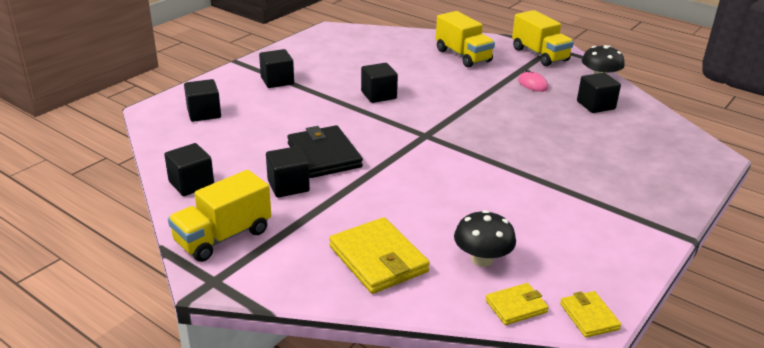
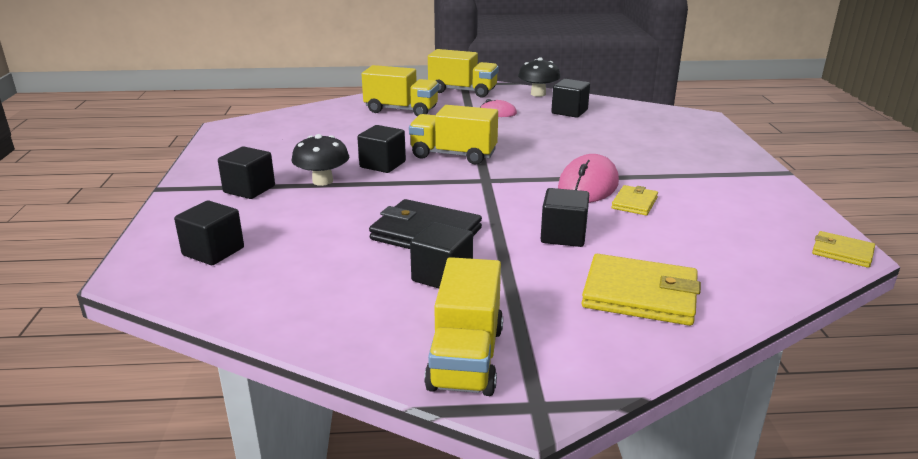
camera: 40 degrees left, 5 degrees down
black cube [164,143,214,196] -> black cube moved to [541,188,589,247]
black mushroom [454,210,516,267] -> black mushroom moved to [292,134,349,186]
yellow wallet [485,283,549,325] -> yellow wallet moved to [611,185,658,215]
none -> yellow truck [409,105,498,165]
none -> pink mouse [558,154,619,203]

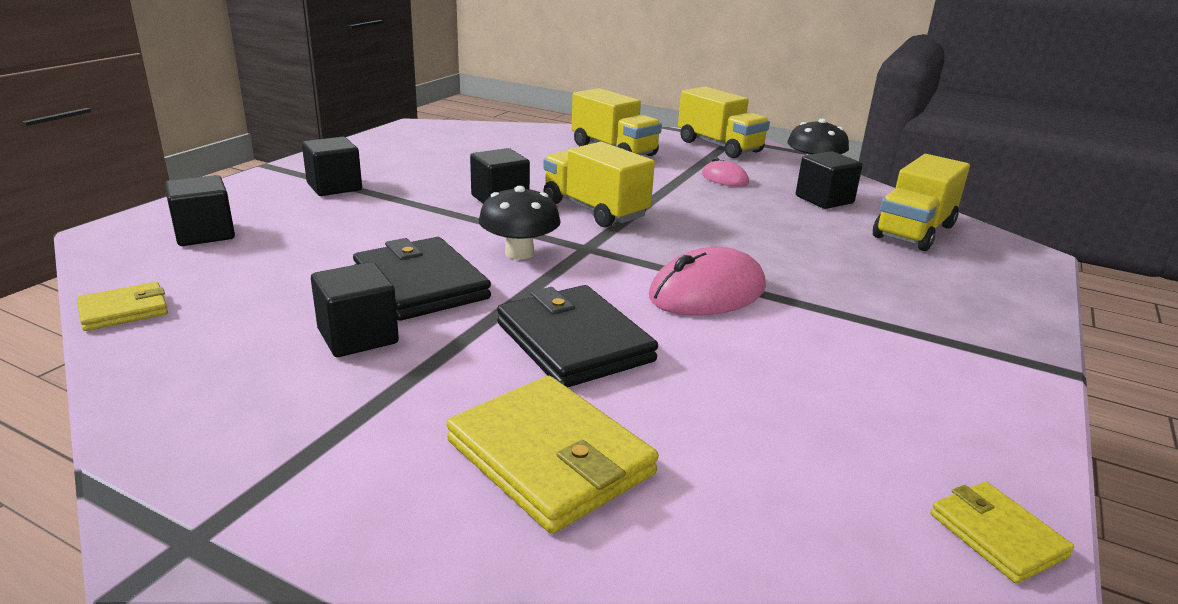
camera: 30 degrees right, 0 degrees up
black mushroom [292,134,349,186] -> black mushroom moved to [479,186,561,259]
yellow truck [424,257,503,396] -> yellow truck moved to [873,154,970,251]
black cube [541,188,589,247] -> black wallet [497,285,658,387]
yellow wallet [611,185,658,215] -> yellow wallet moved to [77,282,168,331]

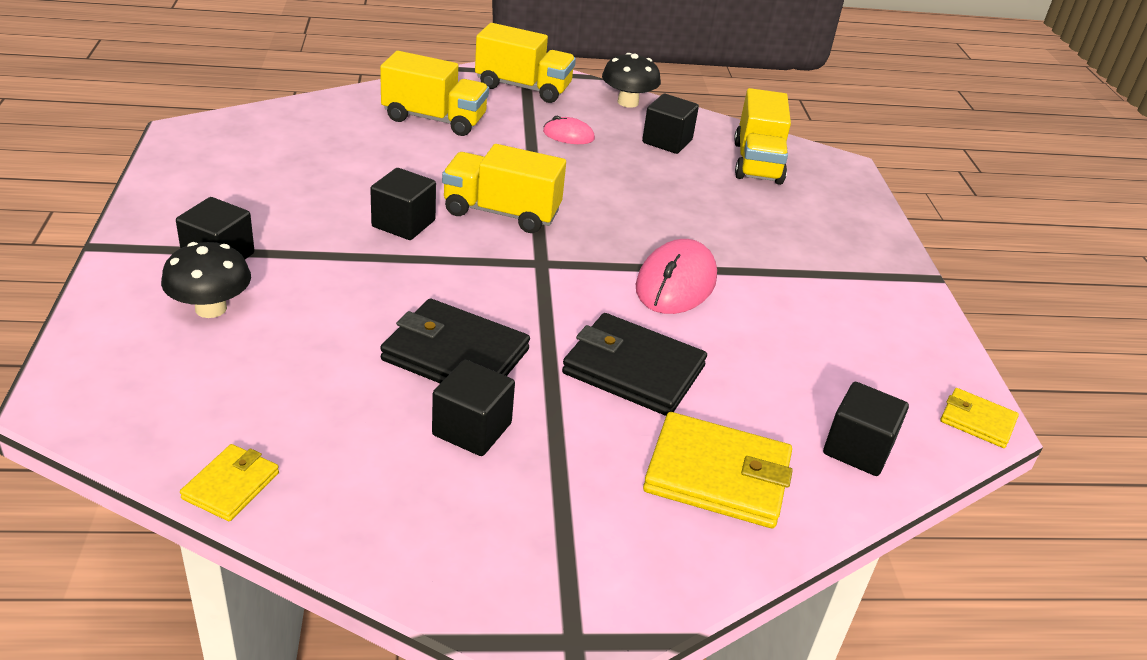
camera: 35 degrees left, 10 degrees up
black cube [164,175,235,246] -> black cube moved to [823,382,909,476]
black mushroom [479,186,561,259] -> black mushroom moved to [161,242,251,318]

